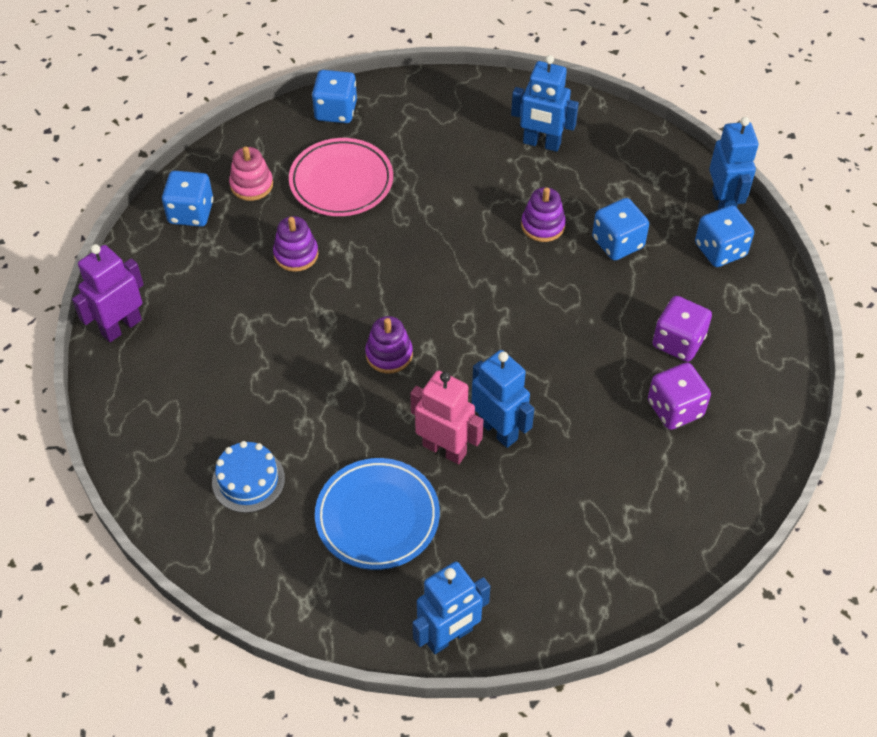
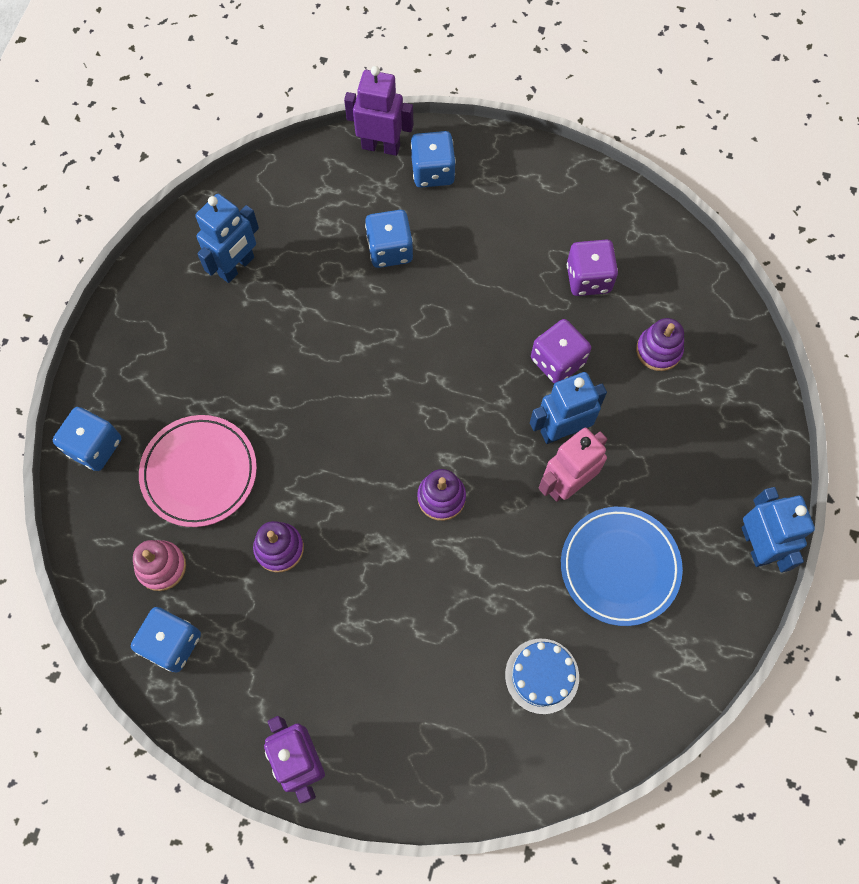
camera: 70 degrees left, 15 degrees up
purple stacking toy [521,187,566,242] -> purple stacking toy moved to [636,318,684,371]
purple dice [652,296,712,362] -> purple dice moved to [531,319,591,384]
blue robot [709,117,759,210] -> purple robot [344,66,413,156]

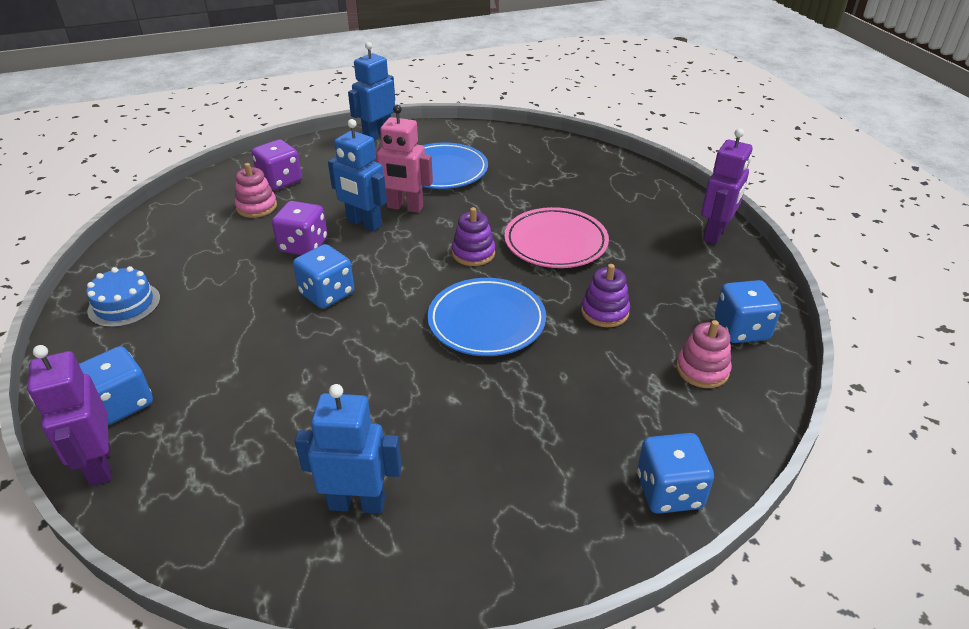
camera: 125 degrees left, 30 degrees down
pink plate [139,415,257,527] -> pink plate moved to [504,207,609,268]
blue dice [365,210,413,268] -> blue dice moved to [293,244,354,309]
blue cake [505,638,579,714] -> blue cake moved to [86,266,160,327]
purple dice [567,239,618,296] -> purple dice moved to [252,140,302,190]
purple stacking toy [636,318,684,371] -> pink stacking toy [235,163,277,218]
none -> blue plate [427,278,546,356]

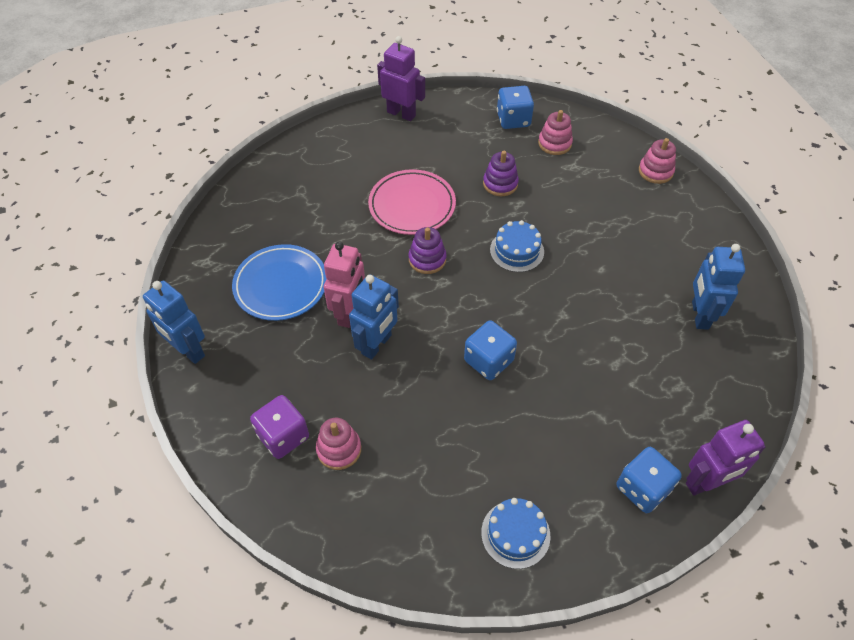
camera: 90 degrees left, 15 degrees up
purple dice [272,201,328,255] -> none
blue plate [427,278,546,356] -> blue cake [490,220,544,272]
blue dice [637,433,714,514] -> pink stacking toy [639,138,676,184]

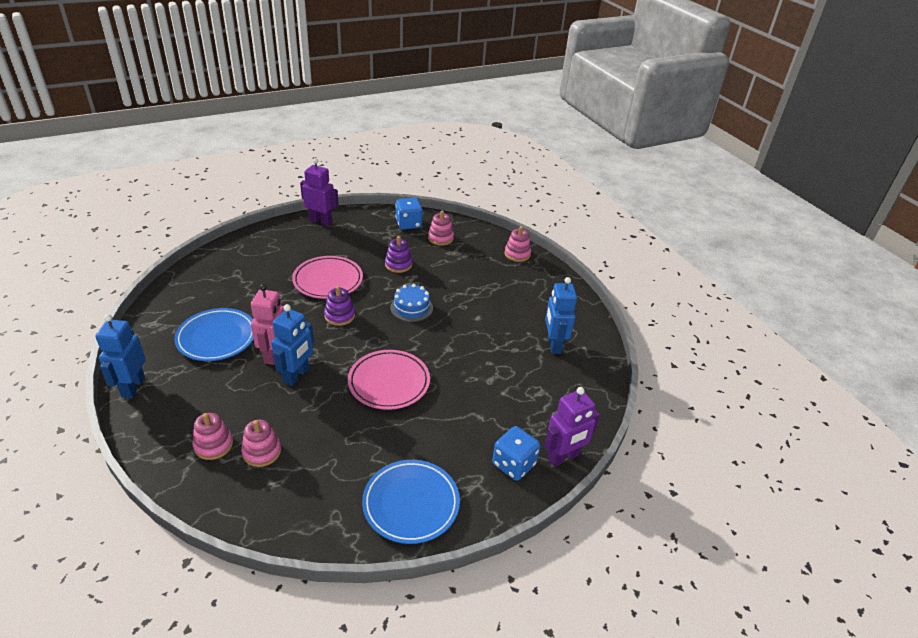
camera: 10 degrees left, 15 degrees down
blue robot [143,281,205,364] -> blue robot turned 60 degrees clockwise [96,314,146,398]
purple dice [250,395,309,459] -> pink stacking toy [193,413,233,460]
blue dice [464,321,517,380] -> pink plate [348,350,430,410]
blue cake [481,498,551,569] -> blue plate [362,460,460,544]

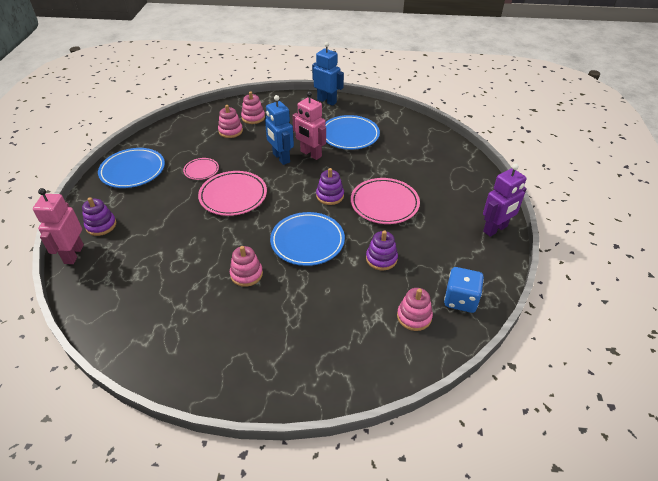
camera: 125 degrees right, 5 degrees up
blue cake [390,284,433,322] -> blue plate [270,212,345,266]
blue dice [492,426,541,481] -> purple stacking toy [82,197,116,236]
pink stacking toy [504,226,531,262] -> pink stacking toy moved to [230,246,263,287]
purple robot [544,387,600,467] -> pink robot [33,188,84,264]
blue robot [545,277,577,354] -> none
none -> pink plate [183,158,219,180]

